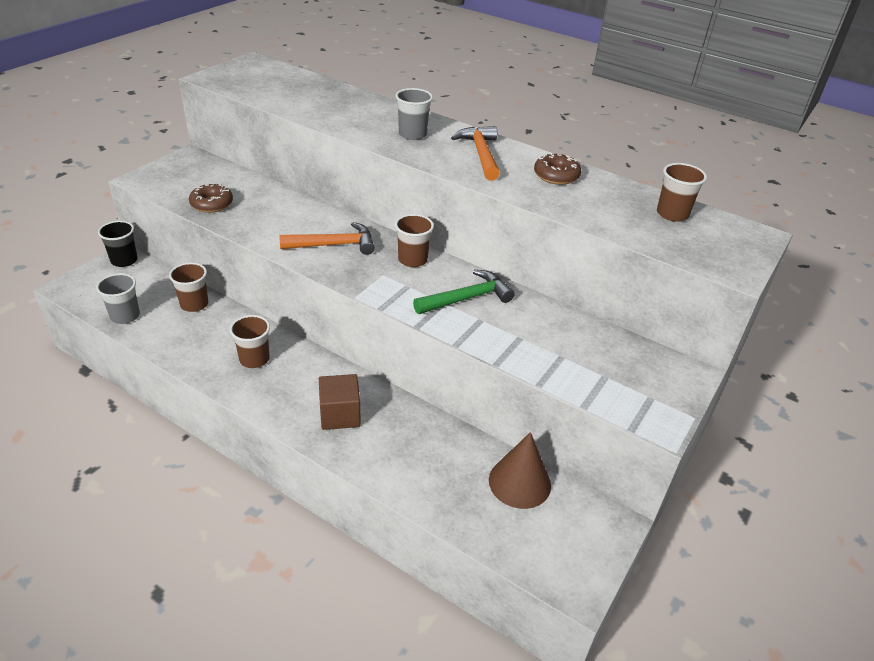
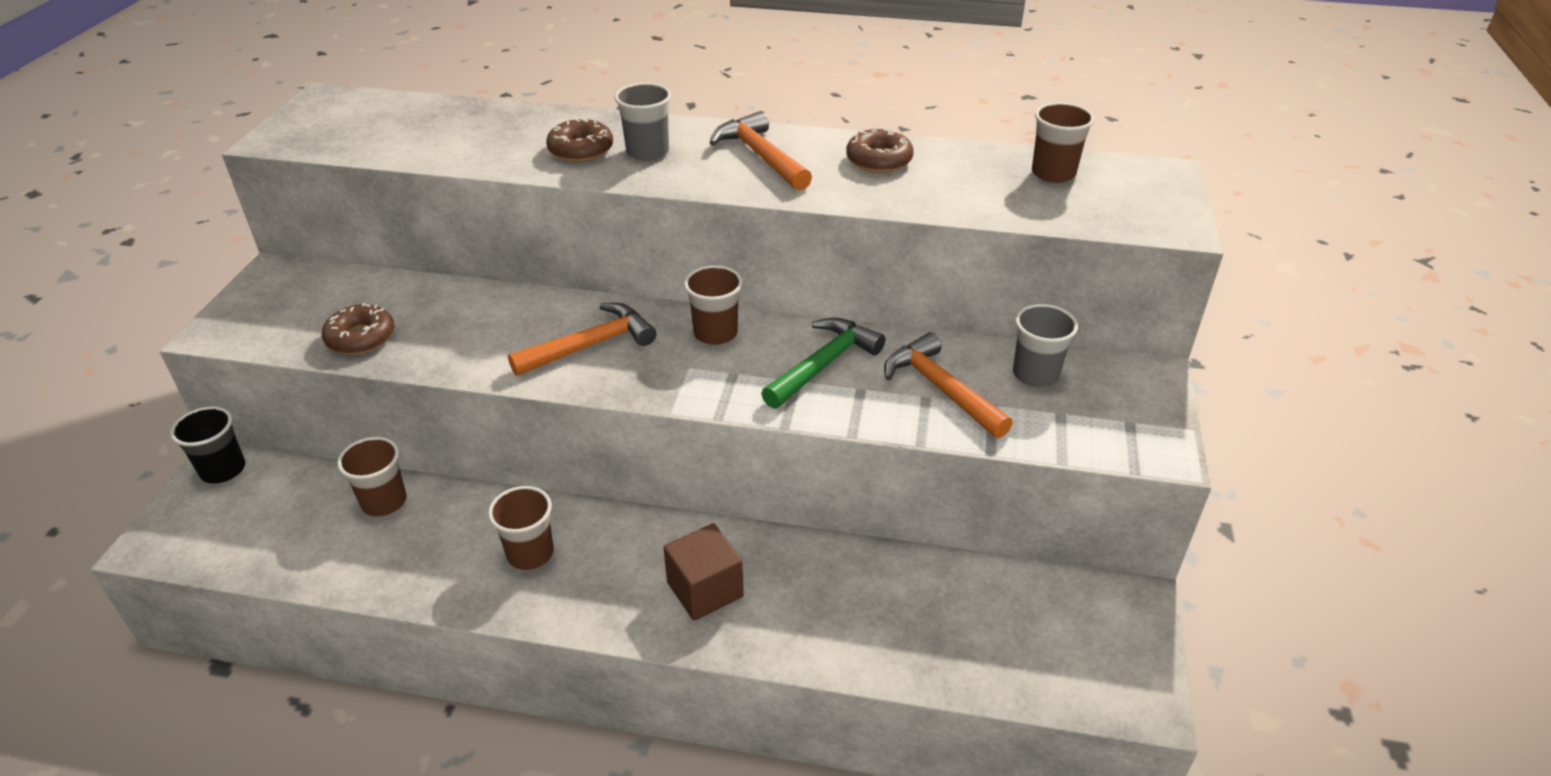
camera: 20 degrees left, 0 degrees up
grey cup [96,273,140,324] -> grey cup moved to [1013,304,1078,387]
brown cone [489,432,551,509] -> none
none -> brown donut [546,118,613,162]
none -> orange hammer [884,332,1013,438]

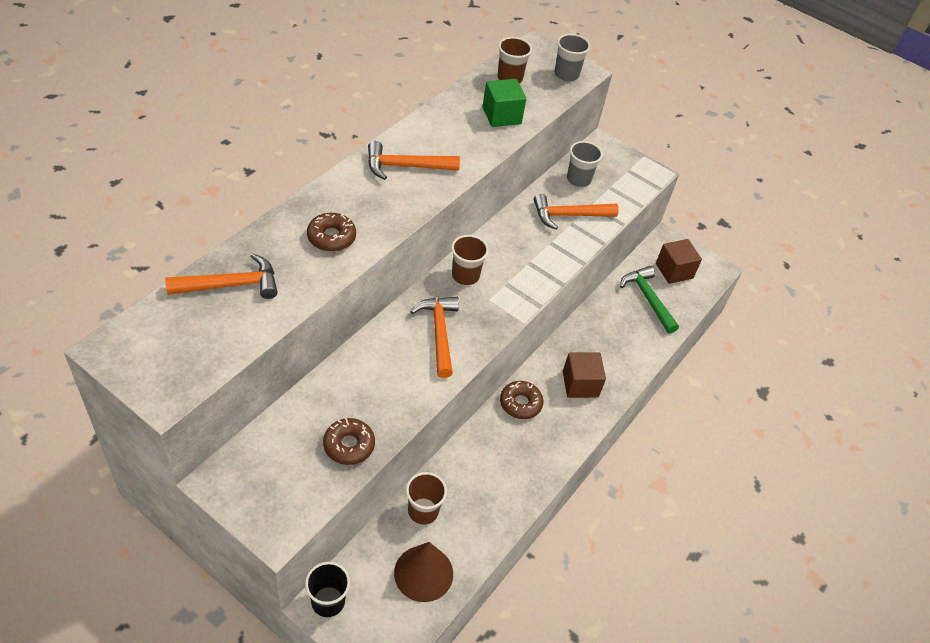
camera: 70 degrees left, 10 degrees up
brown cup [488,486,554,570] -> none
grey cup [614,82,671,161] -> grey cup moved to [555,34,590,81]
green hammer [761,318,886,409] -> green hammer moved to [620,266,679,334]
brown donut [846,128,914,173] -> brown donut moved to [500,381,543,419]
none -> orange hammer [165,253,278,299]
none -> brown cone [394,542,453,602]
none -> green cube [483,79,526,127]
none -> brown cube [656,239,702,284]

